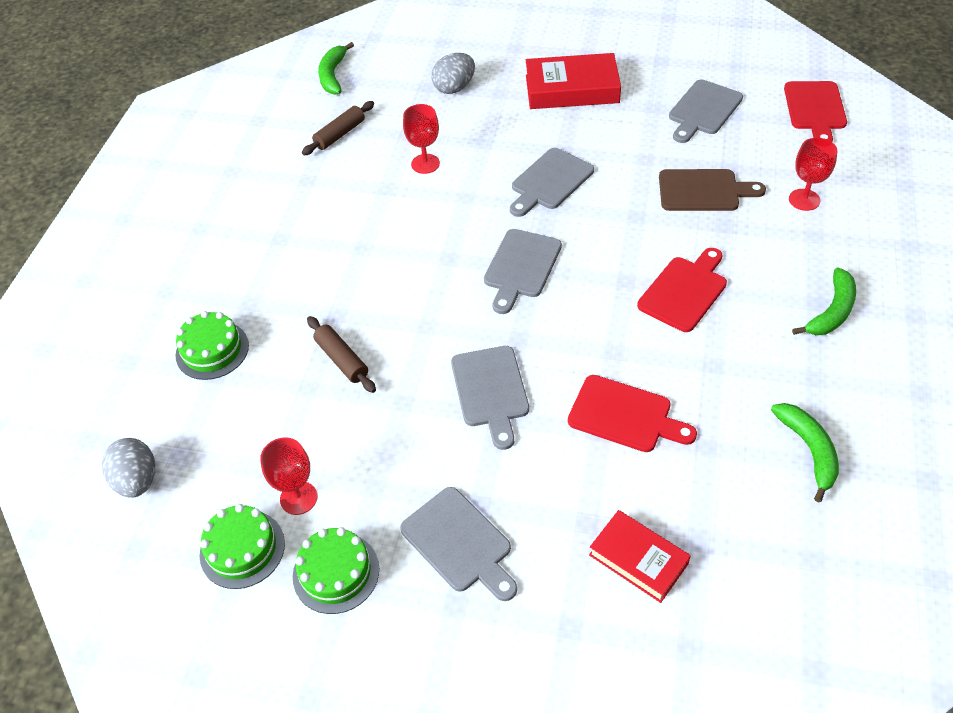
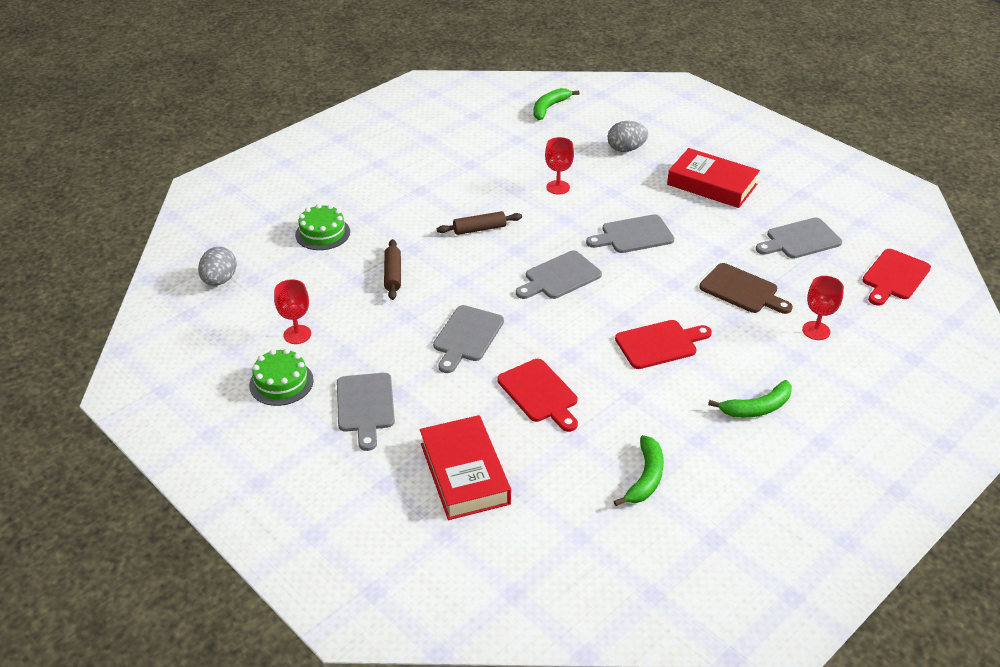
camera: 30 degrees right, 10 degrees down
green cake [200,504,285,589] -> none
brown rolling pin [302,101,374,155] -> brown rolling pin moved to [437,211,522,235]
red book [589,510,691,603] -> red book [420,415,511,520], size x1.56

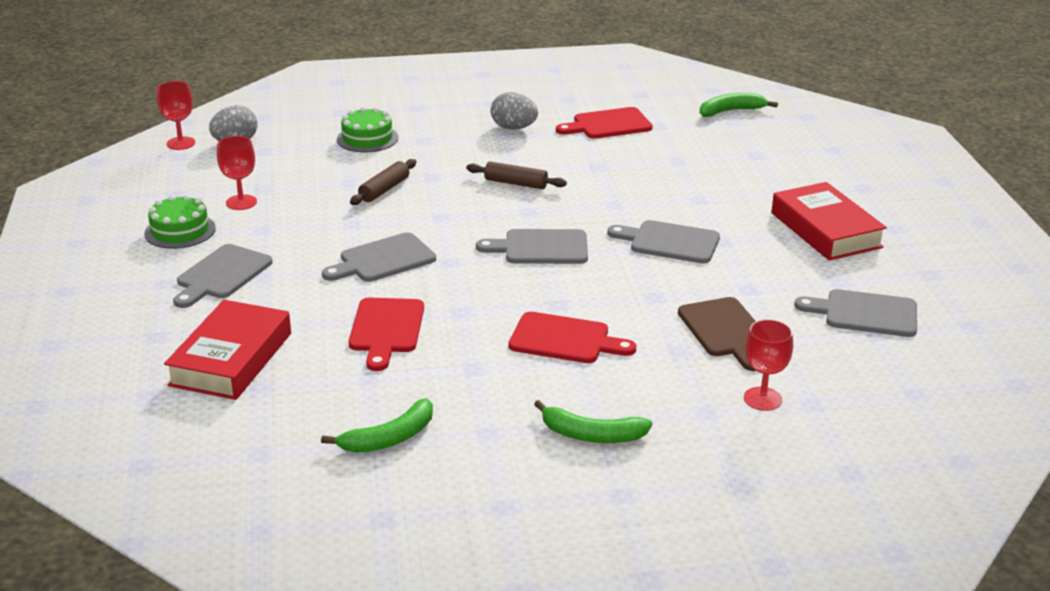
camera: 35 degrees right, 10 degrees down
red goblet [545,137,574,195] -> red goblet moved to [157,81,195,150]
grey egg [608,121,648,152] -> grey egg moved to [491,92,538,130]
red cutting board [862,249,931,306] -> red cutting board moved to [556,107,653,139]

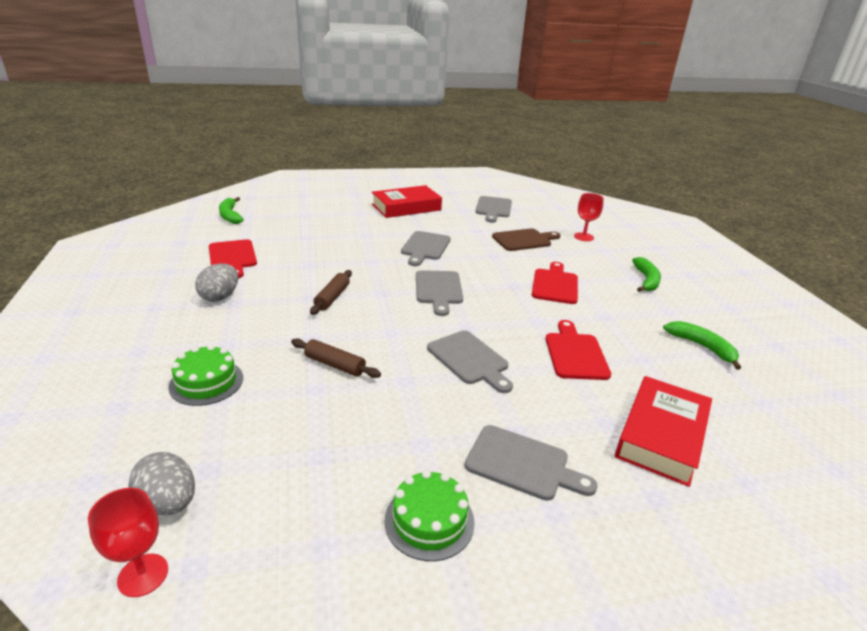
camera: 95 degrees left, 0 degrees up
red book [164,300,291,400] -> red book turned 75 degrees counterclockwise [615,376,712,487]
red goblet [217,136,257,210] -> none
red cutting board [348,298,424,371] -> red cutting board turned 90 degrees counterclockwise [545,320,611,380]

